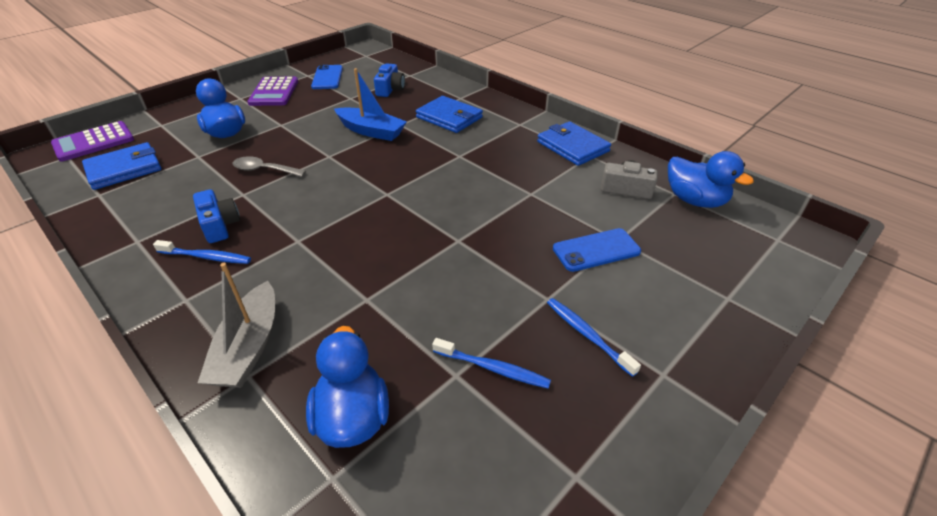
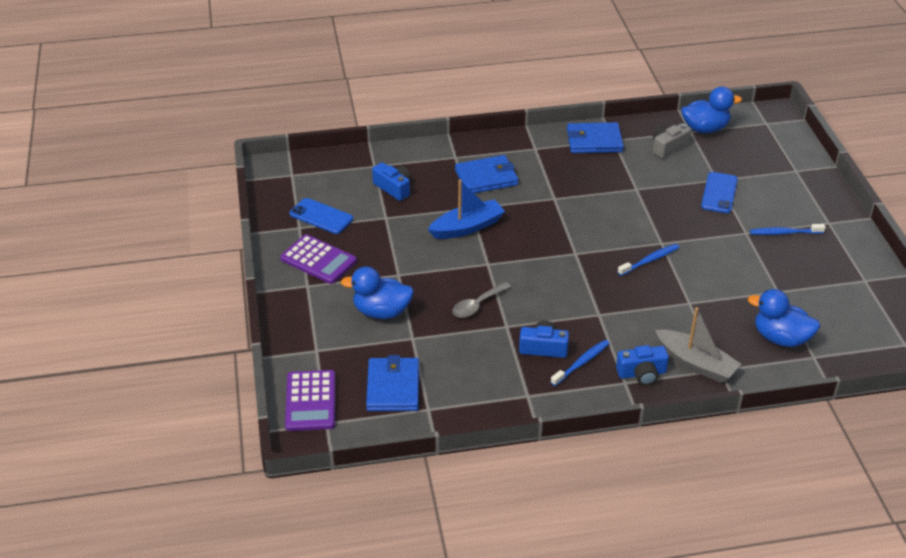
camera: 55 degrees left, 0 degrees up
blue toothbrush [432,338,551,388] -> blue toothbrush moved to [618,244,680,276]
none -> blue camera [616,345,669,386]

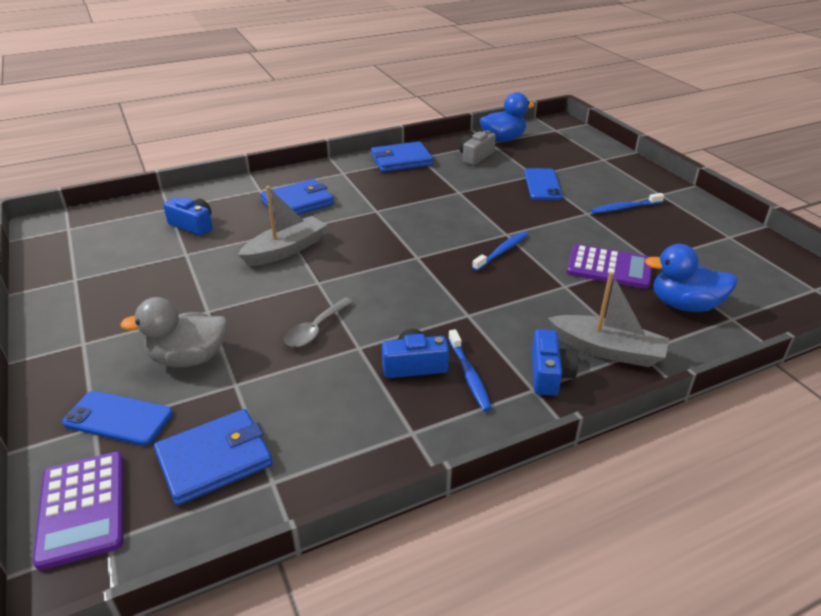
camera: 15 degrees left, 5 degrees down
purple calculator [280,234,357,284] -> purple calculator moved to [566,244,652,289]
blue phone [290,198,353,234] -> blue phone moved to [62,391,173,446]
blue duck [341,267,414,319] -> grey duck [120,297,228,367]
blue wallet [366,355,419,411] -> blue wallet turned 75 degrees clockwise [154,409,273,506]
blue boat [428,180,505,239] -> grey boat [238,186,327,266]
blue toothbrush [551,340,610,386] -> blue toothbrush turned 135 degrees clockwise [448,329,492,412]
blue camera [616,345,669,386] -> blue camera turned 60 degrees counterclockwise [532,329,578,396]

